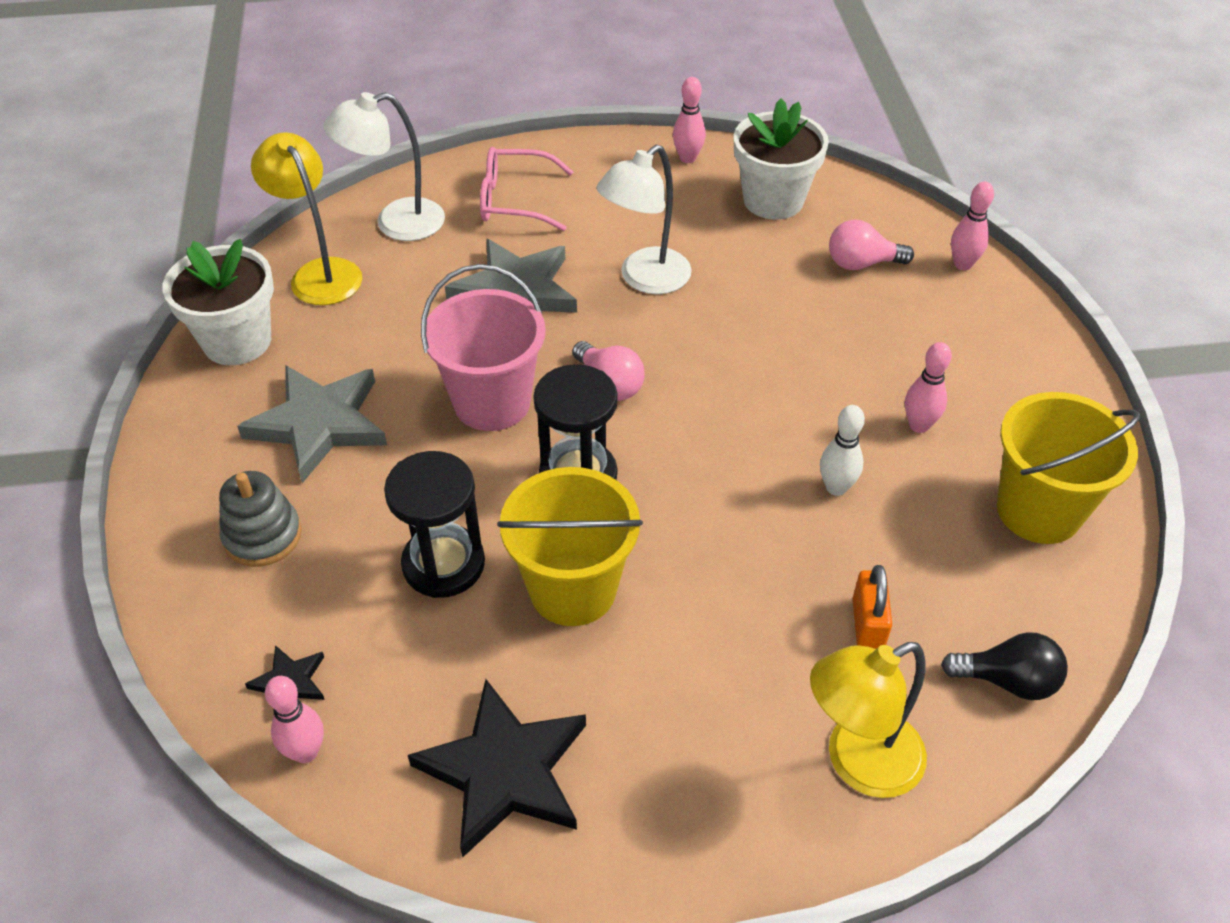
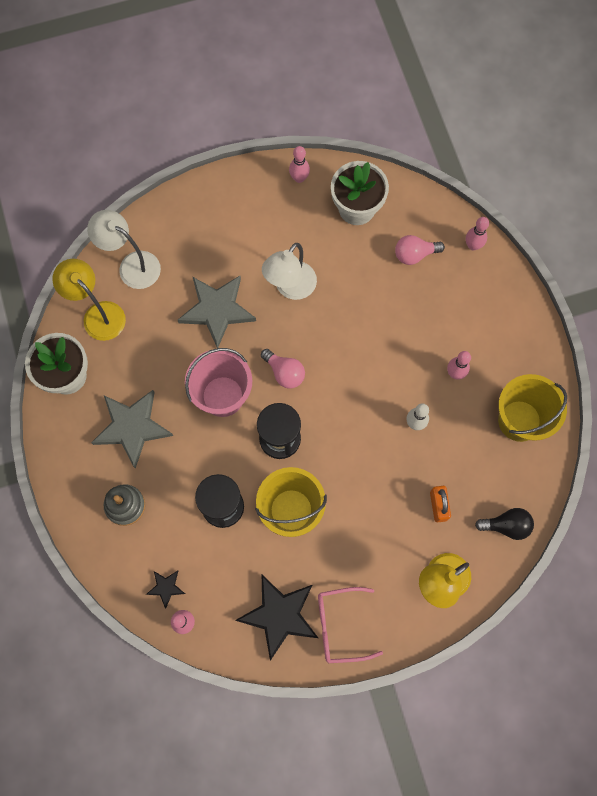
camera: 10 degrees left, 25 degrees up
white lamp [323,92,445,241] -> white lamp turned 60 degrees clockwise [87,210,161,289]
pink glasses [480,147,573,231] -> pink glasses moved to [318,587,383,663]

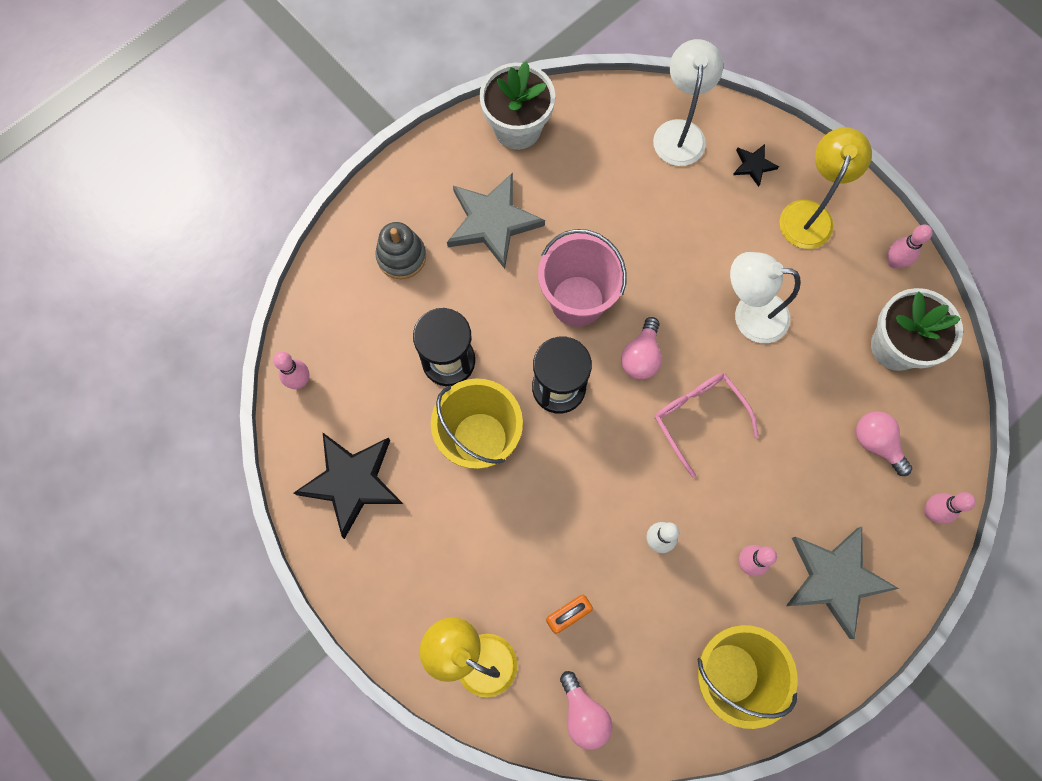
camera: 65 degrees right, 0 degrees up
yellow lamp [52,259,126,341] -> yellow lamp moved to [779,127,872,249]
black star [146,571,185,609] -> black star moved to [733,144,779,187]
grey star [178,276,256,348] -> grey star moved to [786,527,899,639]
pink glasses [318,587,383,663] -> pink glasses moved to [654,373,759,478]
black light bulb [475,508,534,540] -> pink light bulb [560,671,613,750]

